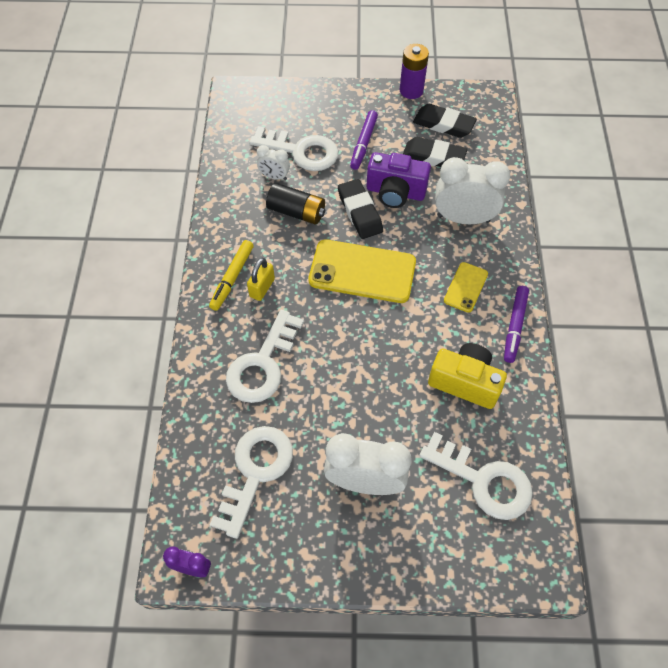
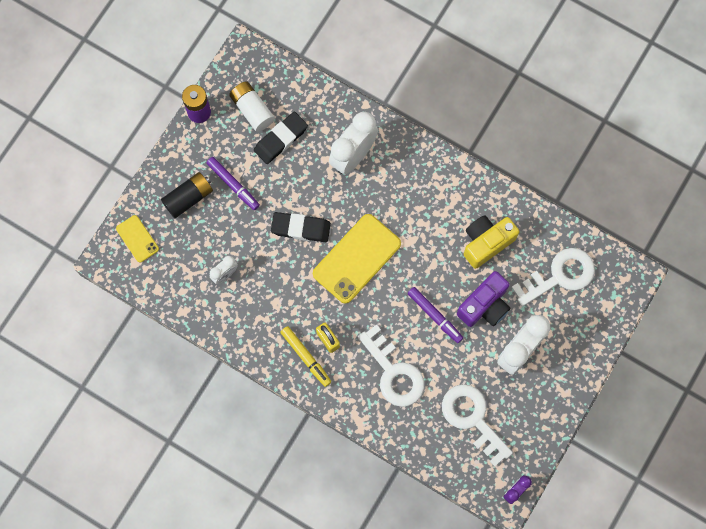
camera: 60 degrees left, 15 degrees up
white key [249,126,338,171] -> none
black battery [266,183,325,225] -> black battery moved to [161,172,213,218]
purple camera [366,152,431,208] -> purple camera moved to [457,271,510,327]
black eraser [413,104,477,138] -> white battery [229,81,275,132]
yellow phone [444,262,488,313] -> yellow phone moved to [116,215,159,263]
purple marker [504,286,529,363] -> purple marker moved to [407,287,463,343]

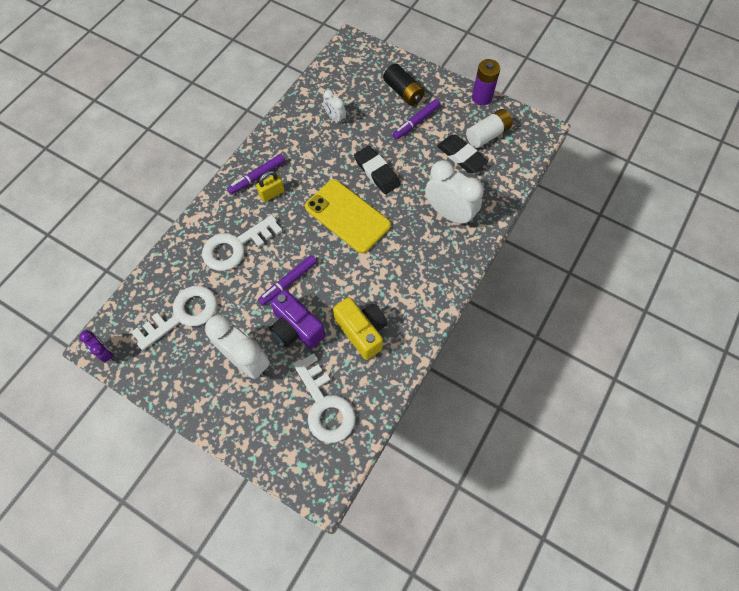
camera: 90 degrees right, 10 degrees down
yellow phone [116,215,159,263] -> none
black eraser [271,212,331,242] -> black eraser turned 45 degrees counterclockwise [354,146,400,194]
yellow marker [280,326,331,387] -> purple marker [227,154,285,194]

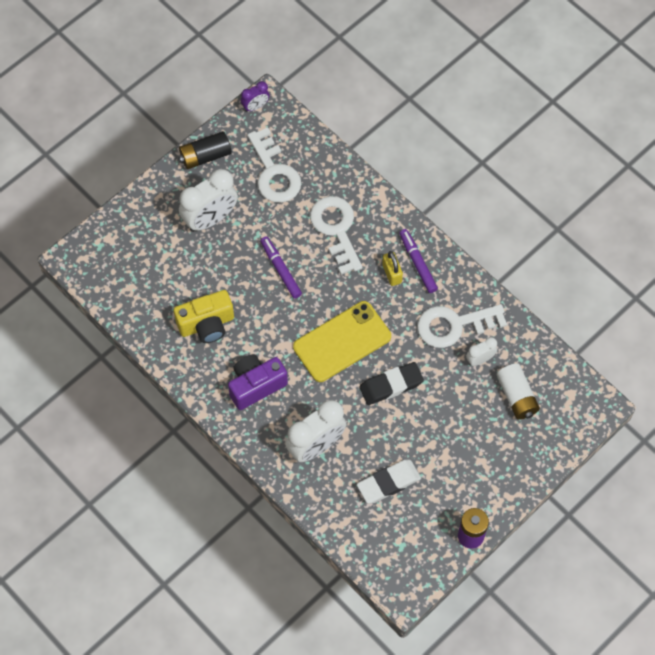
camera: 105 degrees right, 0 degrees up
purple camera [269,290,325,349] -> purple camera moved to [228,354,288,410]
white key [293,353,356,443] -> white key moved to [417,304,507,348]
black battery [383,64,425,106] -> black battery moved to [179,131,232,169]
purple marker [392,99,440,140] -> none
black eraser [437,135,488,173] -> white eraser [357,460,421,504]
white battery [466,109,513,148] -> white battery moved to [497,363,540,420]

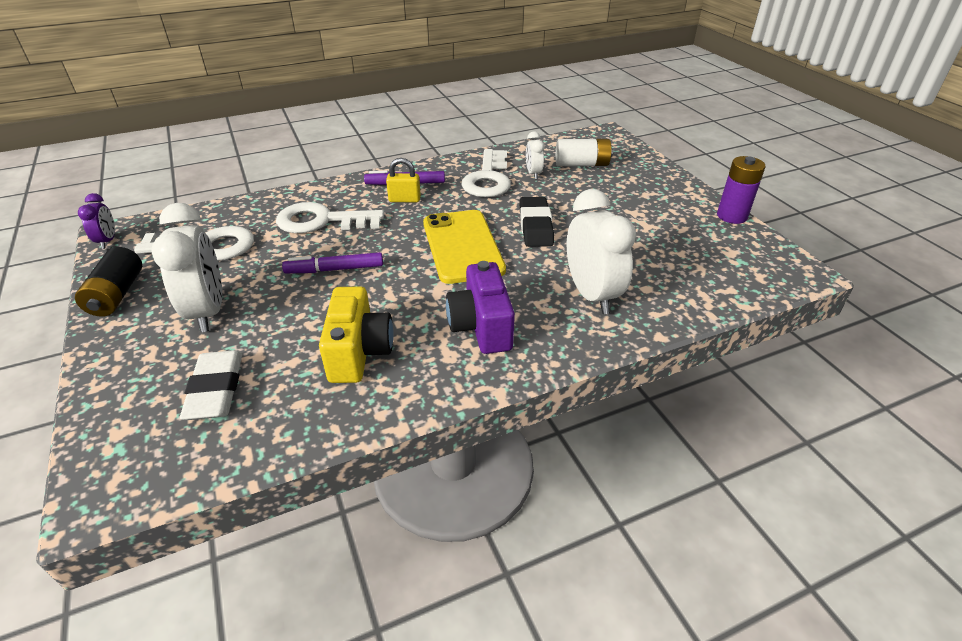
camera: 70 degrees left, 25 degrees down
white eraser [357,460,421,504] -> white eraser moved to [180,350,243,420]

